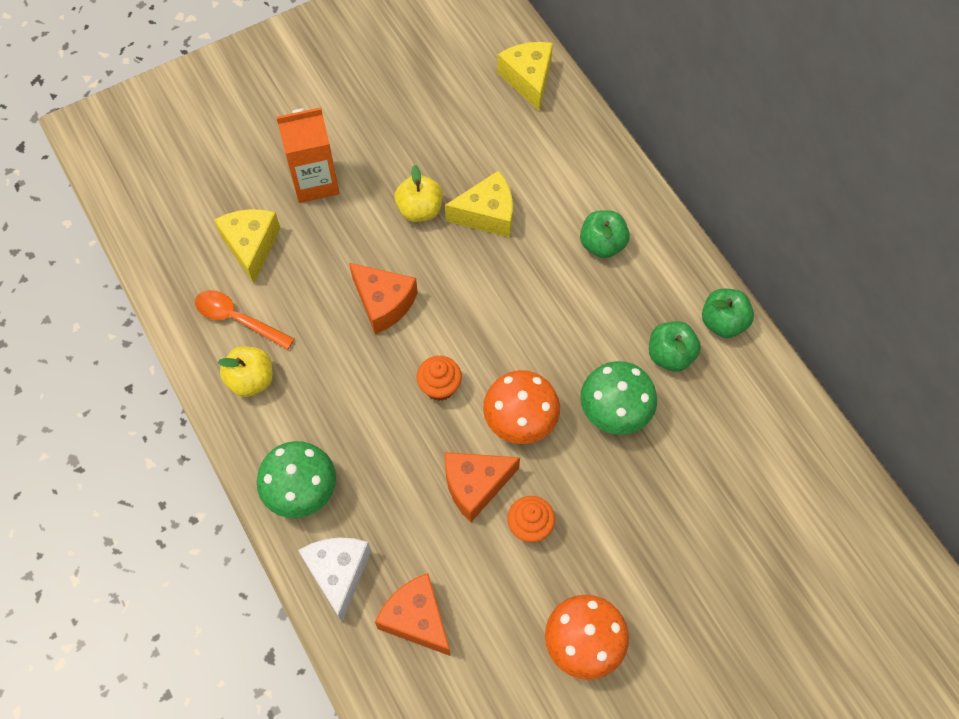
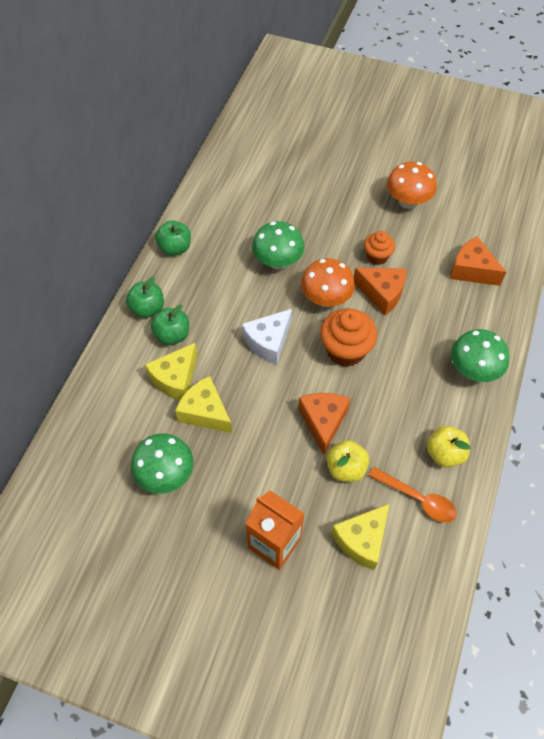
camera: 130 degrees left, 5 degrees down
orange spoon [195,290,295,350] -> orange spoon turned 45 degrees counterclockwise [368,467,457,523]
white cheese [298,537,371,622] -> white cheese moved to [242,309,292,365]
orange cheese [375,573,451,656] -> orange cheese turned 120 degrees clockwise [450,236,506,286]
yellow apple [395,165,443,222] -> yellow apple moved to [327,440,369,482]
orange cupcake [417,356,462,401] -> orange cupcake [320,308,377,367], size x1.67
yellow cheese [497,42,553,111] -> yellow cheese moved to [145,343,197,400]
green apple [649,321,701,372] -> green apple moved to [126,276,164,318]
none -> green mushroom [131,433,194,494]

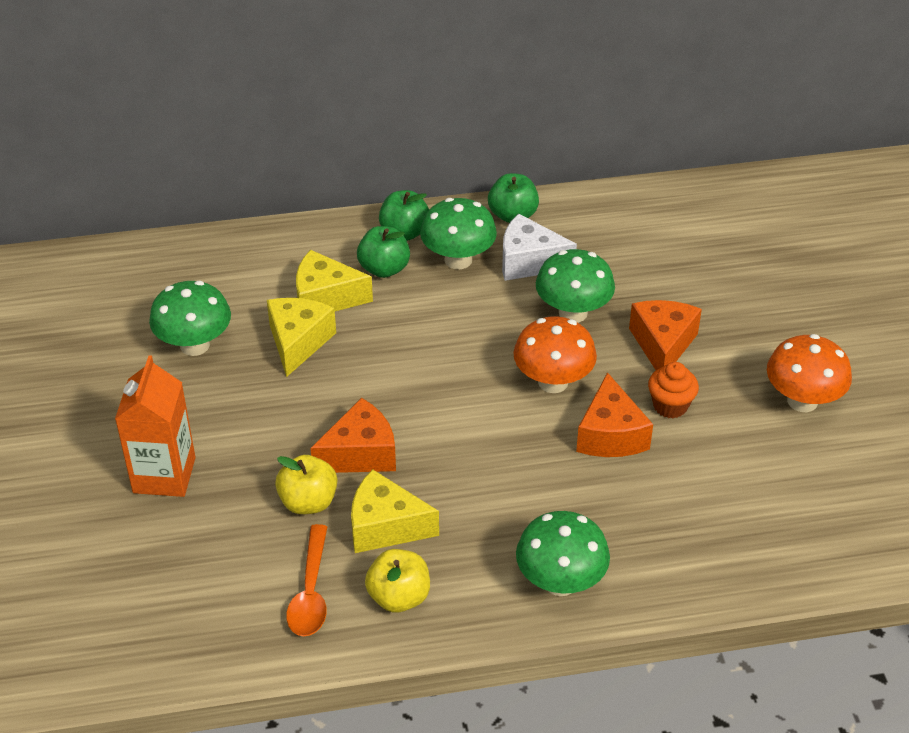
camera: 60 degrees right, 15 degrees down
white cheese [242,309,292,365] -> white cheese moved to [502,214,577,281]
orange cupcake [320,308,377,367] -> none
yellow cheese [331,504,389,570] -> yellow cheese moved to [351,469,439,553]
orange cheese [450,236,506,286] -> orange cheese moved to [629,300,702,370]
none -> green mushroom [420,198,497,269]

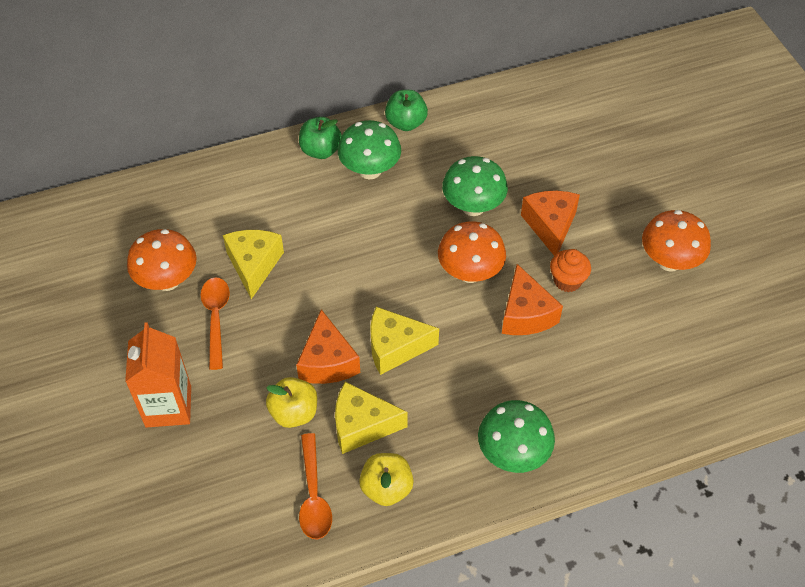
camera: 10 degrees left, 10 degrees up
green mushroom [149,281,231,356] -> orange mushroom [127,229,197,291]
yellow cheese [296,250,373,311] -> yellow cheese moved to [370,307,439,375]
orange cheese [310,398,396,473] -> orange cheese turned 120 degrees clockwise [296,309,360,384]
green apple [357,226,410,278] -> none
white cheese [502,214,577,281] -> none
none -> orange spoon [200,278,230,370]

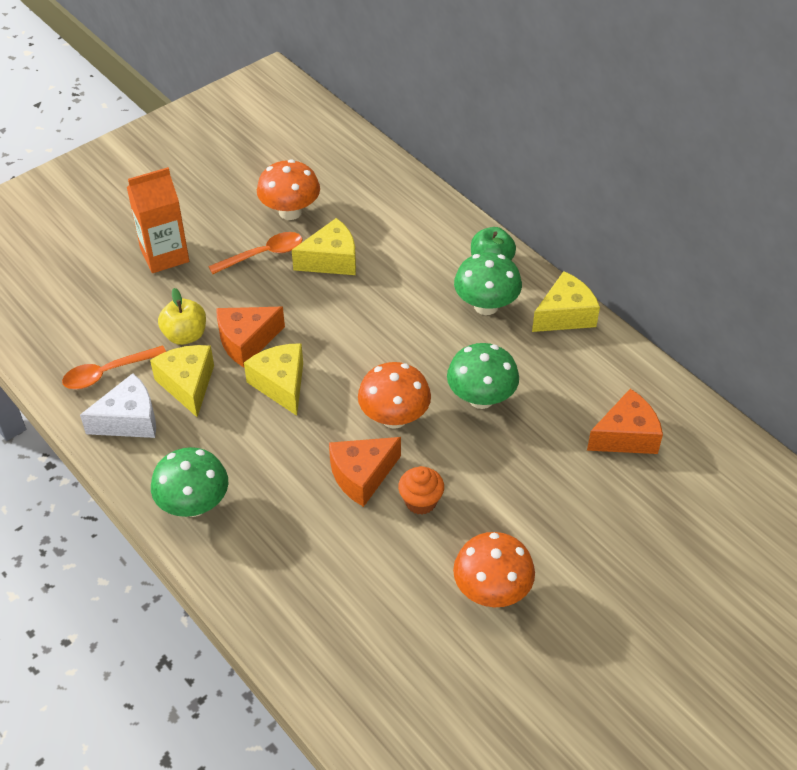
camera: 70 degrees right, 5 degrees down
yellow apple [359,453,414,506] -> white cheese [80,373,156,438]
green apple [385,90,428,131] -> yellow cheese [532,271,600,332]
orange cheese [521,191,580,256] -> orange cheese moved to [587,389,663,454]

